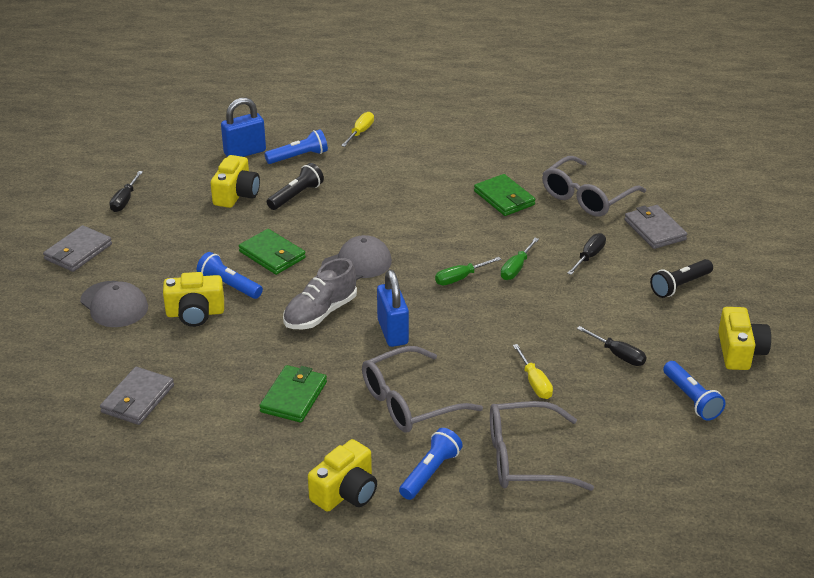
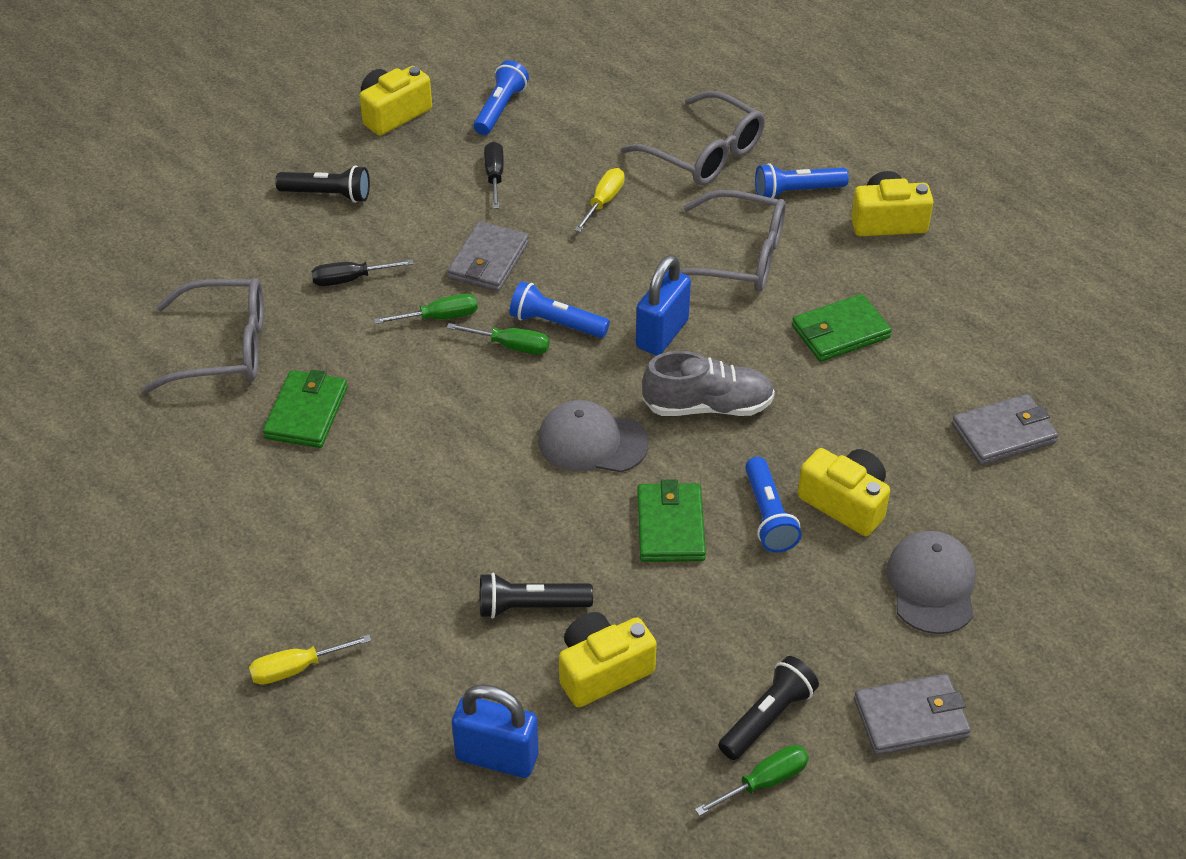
camera: 135 degrees left, 10 degrees up
black screwdriver [110,171,143,212] -> green screwdriver [695,745,809,816]
blue flashlight [264,129,328,164] -> blue flashlight moved to [510,281,610,338]
grey wallet [624,205,687,249] -> grey wallet moved to [447,221,529,292]
none -> black flashlight [718,656,819,760]

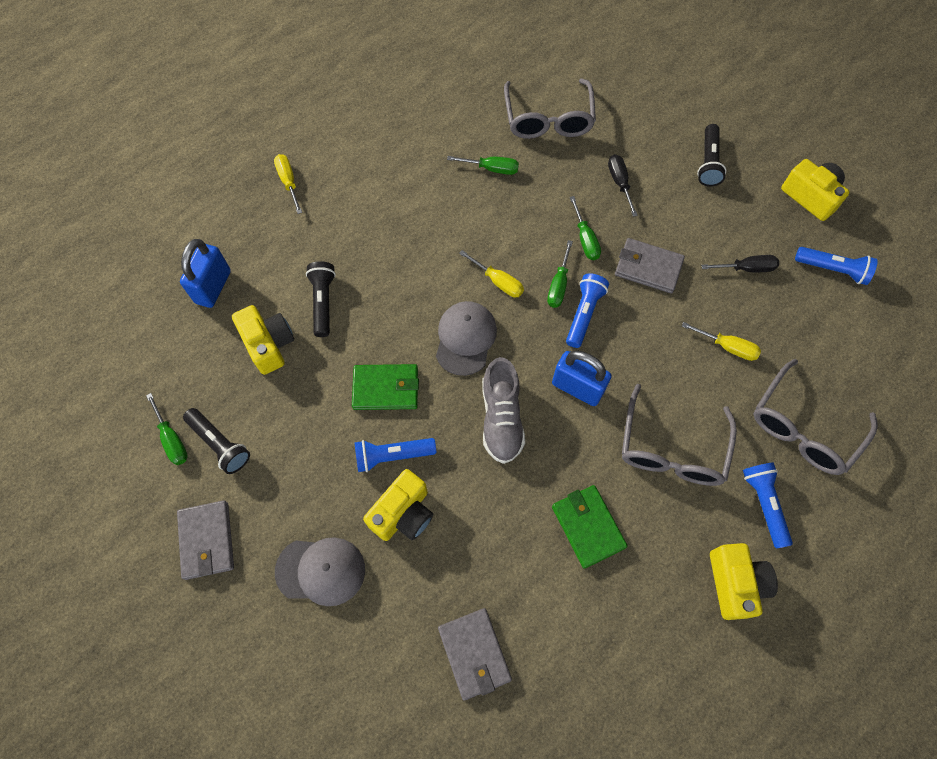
camera: 90 degrees right, 20 degrees up
green wallet [263,369,348,448] -> green screwdriver [447,156,519,175]
none -> yellow screwdriver [459,250,524,298]

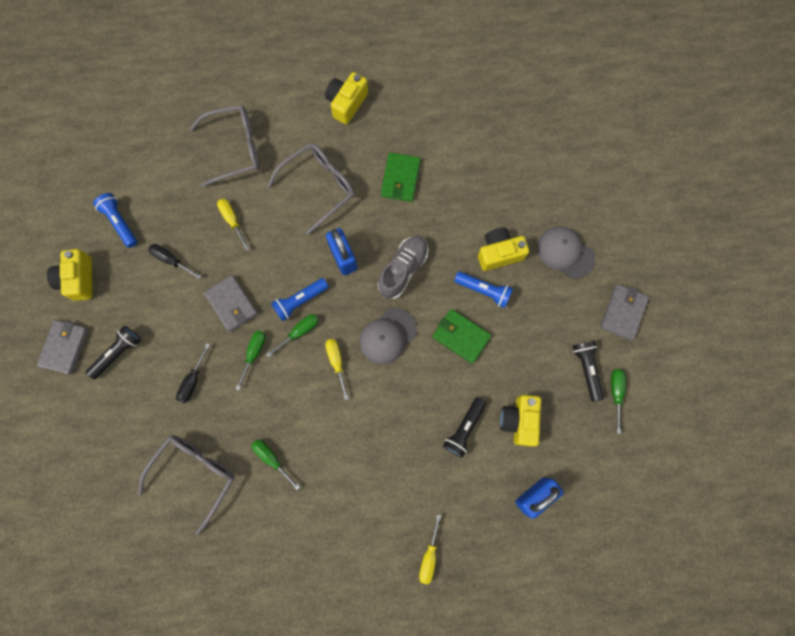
camera: 145 degrees left, 10 degrees up
grey wallet [438,608,512,701] -> grey wallet moved to [37,320,89,375]
blue flashlight [743,462,793,549] -> none

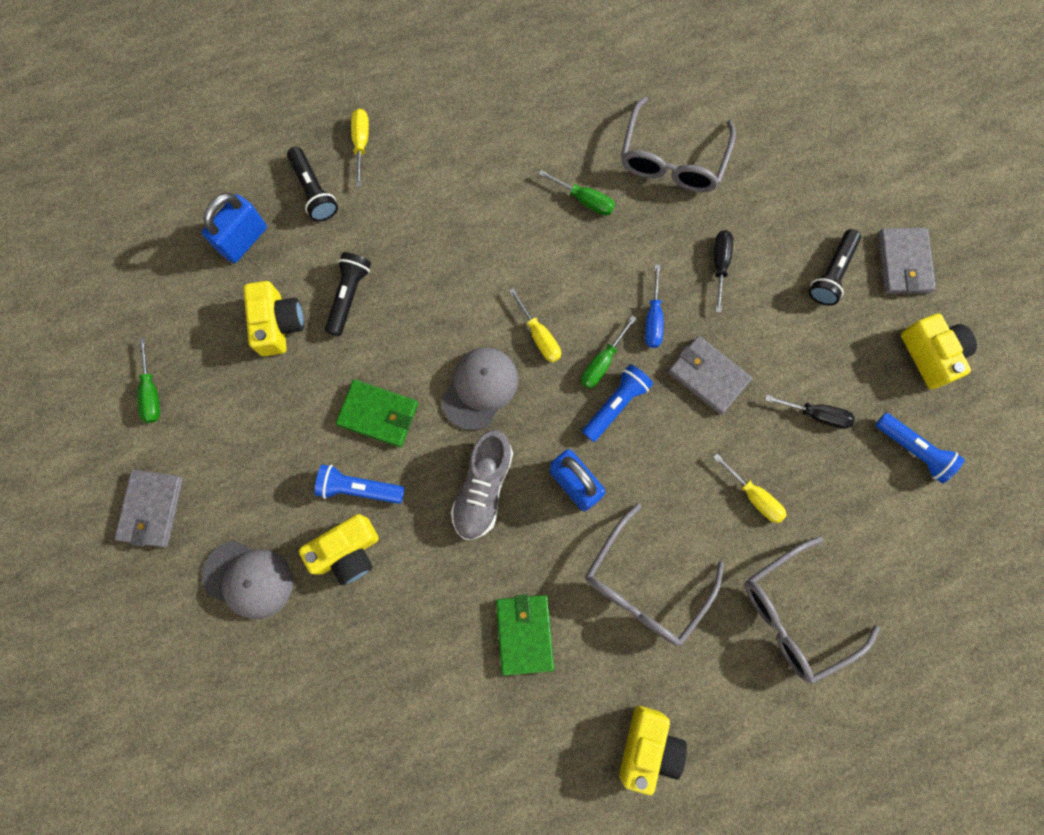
camera: 165 degrees right, 0 degrees up
green screwdriver [236,330,266,390] -> blue screwdriver [645,265,664,348]
black flashlight [573,341,604,402] -> black flashlight moved to [287,147,338,221]

